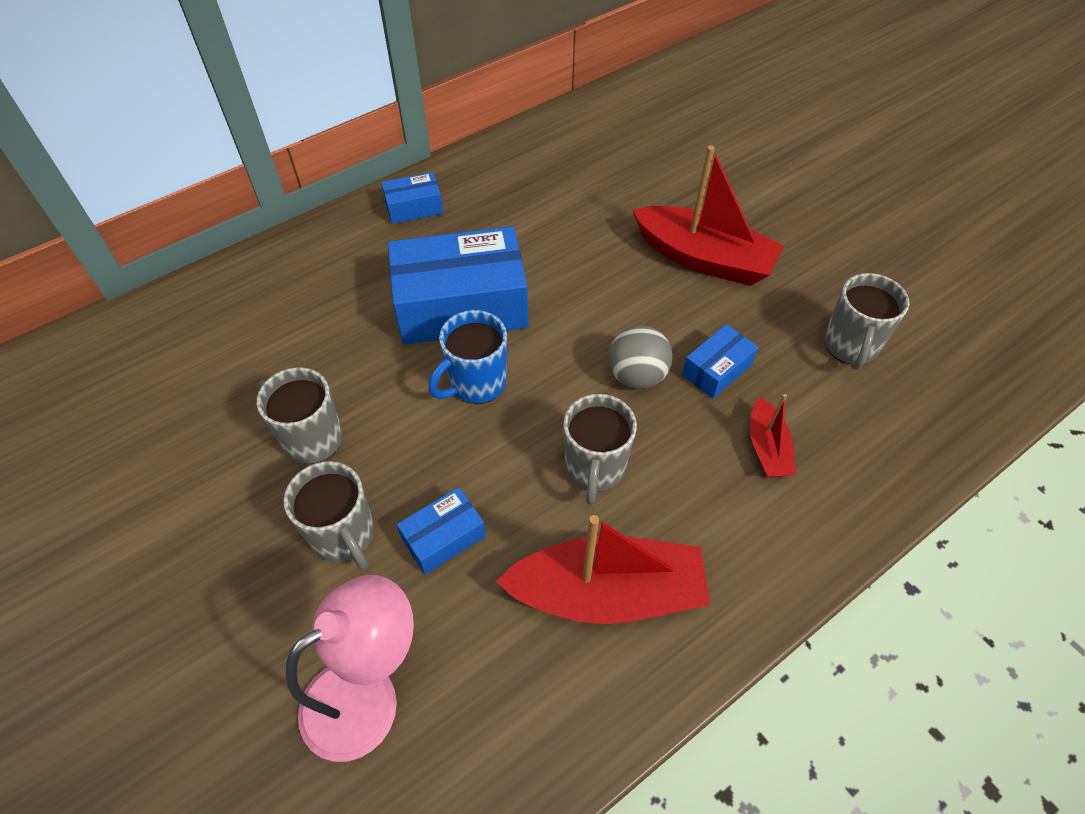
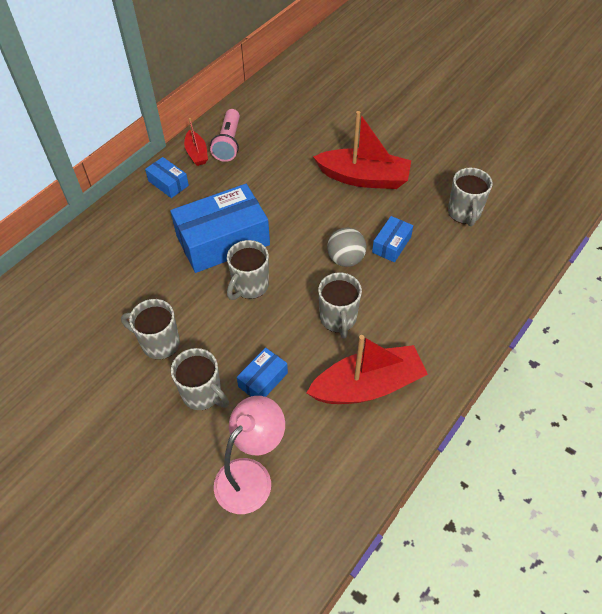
camera: 15 degrees left, 0 degrees up
blue box [381,172,443,224] -> blue box turned 75 degrees clockwise [145,157,189,198]
blue mug [428,310,507,404] -> grey mug [227,240,269,300]
red boat [750,394,796,477] -> red boat moved to [184,118,208,166]
none -> pink flashlight [210,109,240,162]

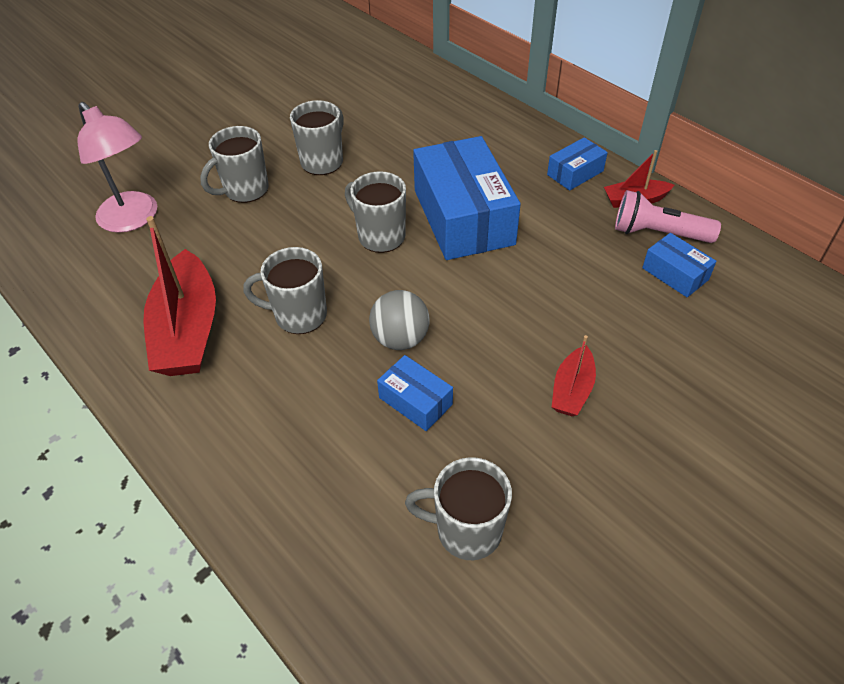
camera: 100 degrees right, 5 degrees down
blue box [237,348,288,397] -> blue box moved to [642,233,717,297]
red boat [313,111,411,189] -> red boat [552,335,596,416], size x0.51

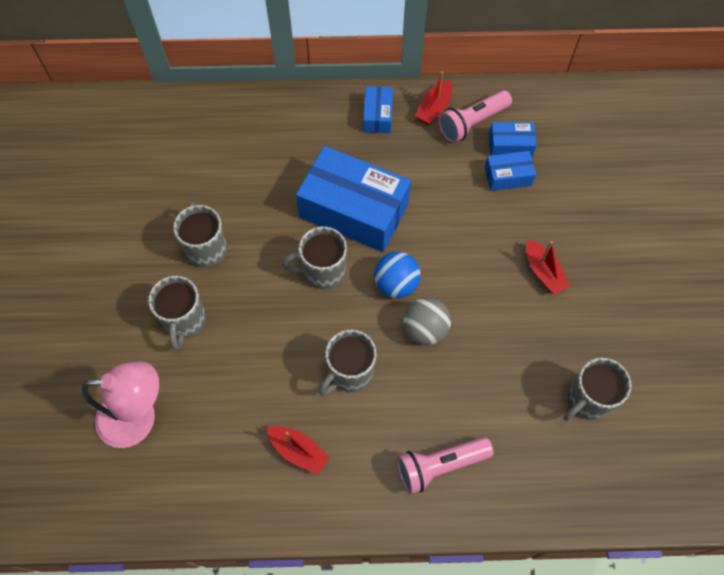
camera: 50 degrees left, 15 degrees up
red boat [143,216,216,376] -> red boat [266,426,330,475], size x0.51
blue box [377,355,453,431] -> blue box moved to [485,151,536,191]
none -> blue ball [374,252,421,298]
none -> pink flashlight [397,437,494,494]

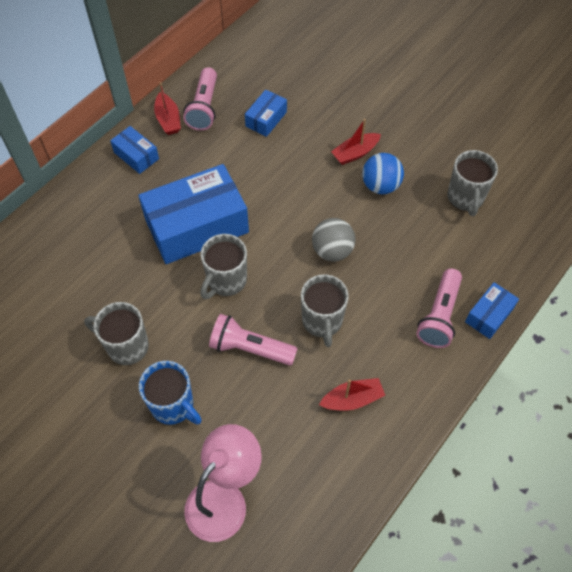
camera: 50 degrees left, 5 degrees down
grey mug [148,276,206,351] -> blue mug [139,361,202,425]
blue ball [374,252,421,298] -> blue ball moved to [362,153,404,194]
blue box [489,122,537,157] -> blue box moved to [465,282,519,339]
red boat [526,239,570,294] -> red boat turned 135 degrees clockwise [331,119,381,165]
none -> pink flashlight [209,314,298,366]

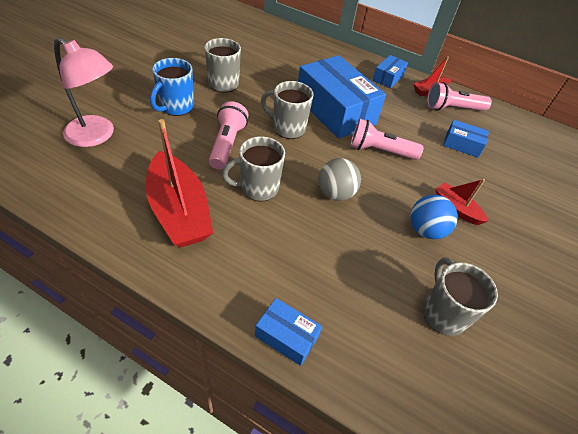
camera: 75 degrees right, 10 degrees down
red boat [319,378,385,411] -> red boat [146,119,213,247], size x1.95
pink flashlight [416,268,462,348] -> pink flashlight moved to [350,119,424,160]
grey mug [448,150,498,216] -> grey mug turned 90 degrees clockwise [423,258,498,336]

